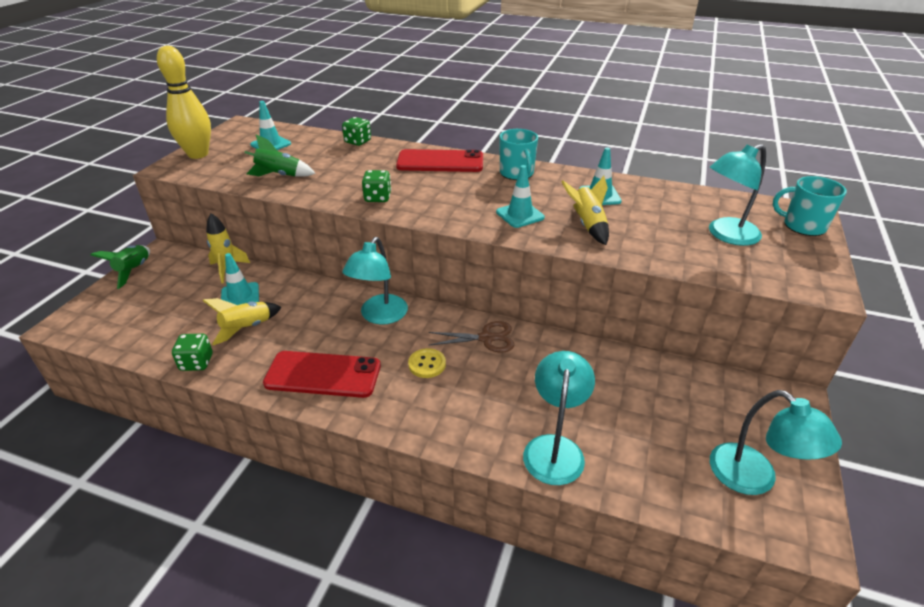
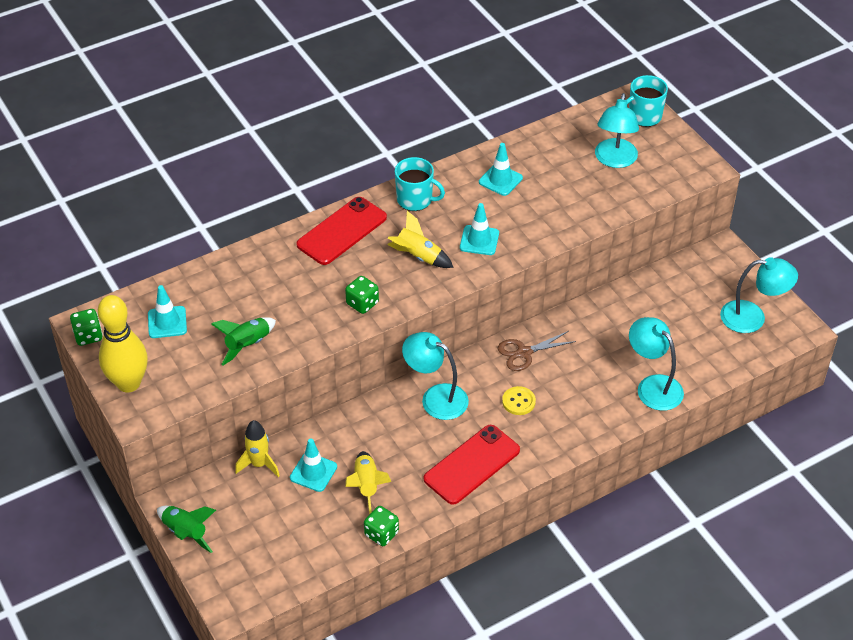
camera: 50 degrees left, 10 degrees up
green dice [342,117,371,146] -> green dice moved to [70,309,103,346]
turquoise lamp [342,237,408,325] -> turquoise lamp turned 150 degrees clockwise [402,332,469,420]
brown scissors [429,321,514,353] -> brown scissors turned 150 degrees counterclockwise [498,331,576,371]
yellow rocket [562,176,609,245] -> yellow rocket moved to [387,211,454,268]

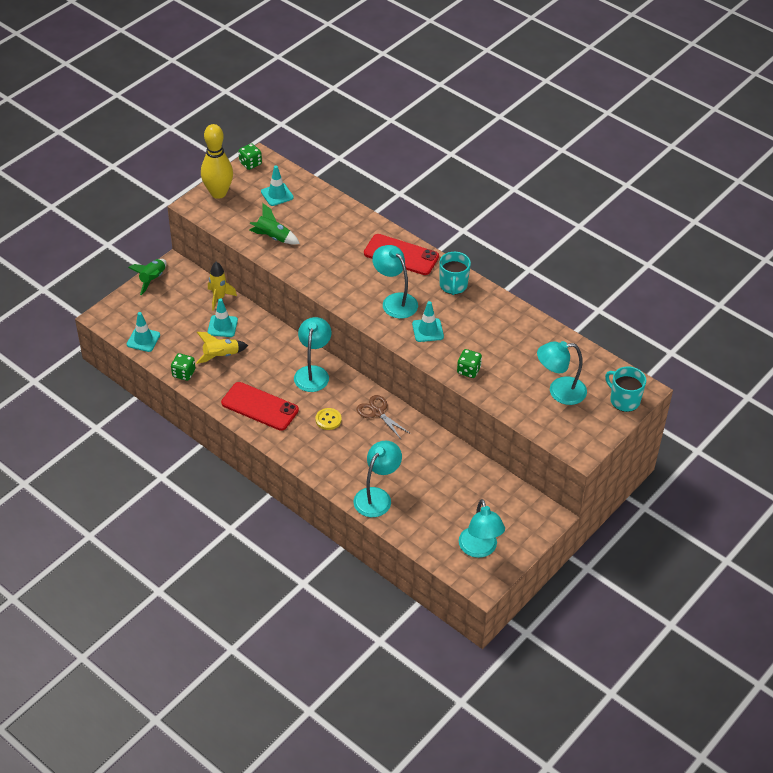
camera: 70 degrees right, 0 degrees up
green dice [345,276,379,314] -> green dice moved to [457,349,482,378]
yellow rocket [387,211,454,268] -> turquoise lamp [372,245,418,318]
turquoise traffic cone [479,143,523,196] -> turquoise traffic cone moved to [127,312,160,352]

